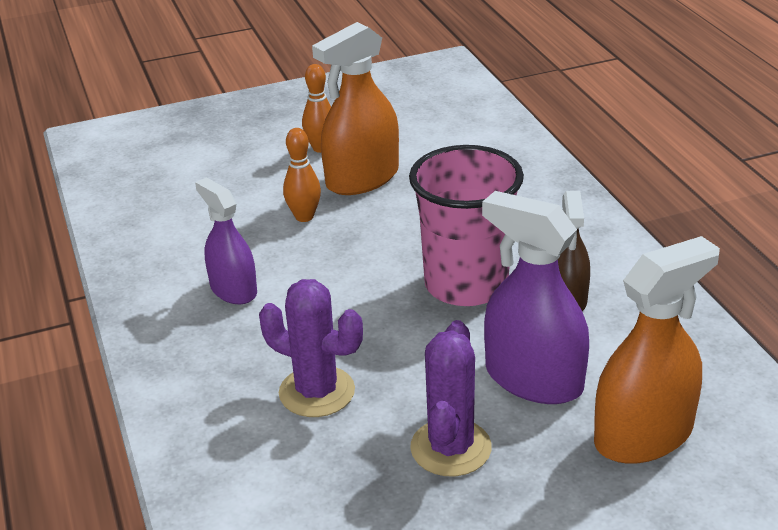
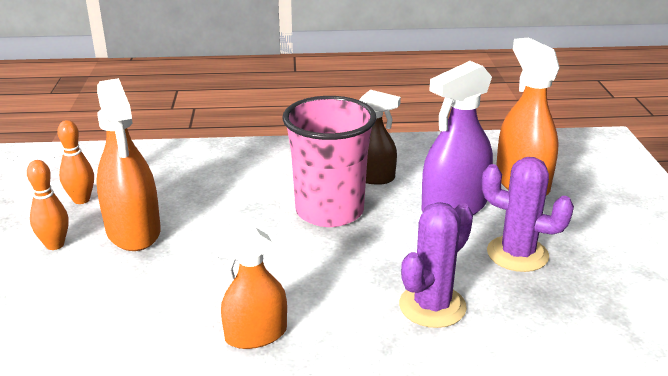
camera: 75 degrees left, 5 degrees down
purple spray bottle [195,177,257,304] -> orange spray bottle [213,227,287,349]
orange bowling pin [283,128,321,222] -> orange bowling pin moved to [57,120,94,204]

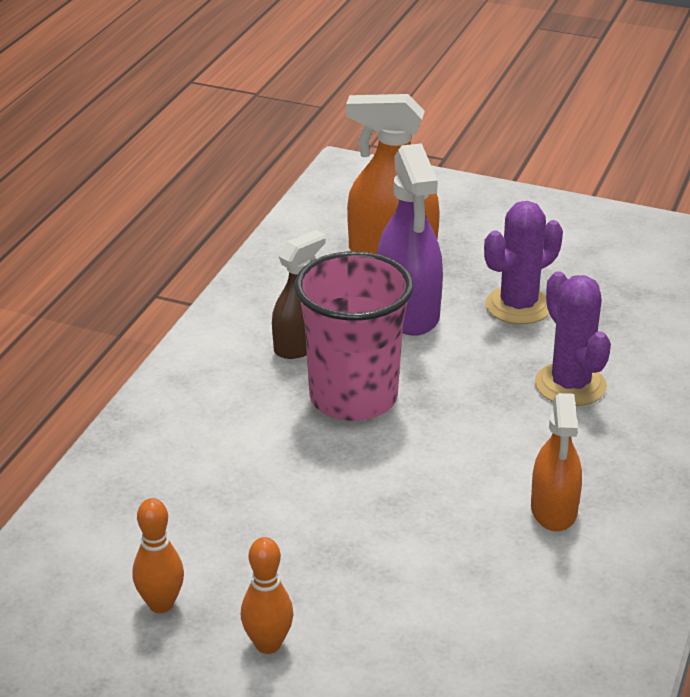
camera: 65 degrees left, 5 degrees up
orange spray bottle [96,78,161,251] -> none

